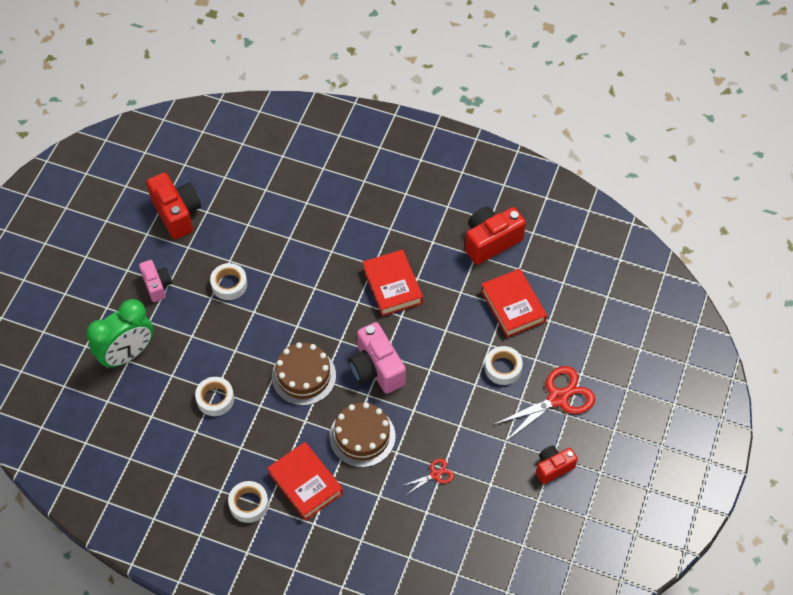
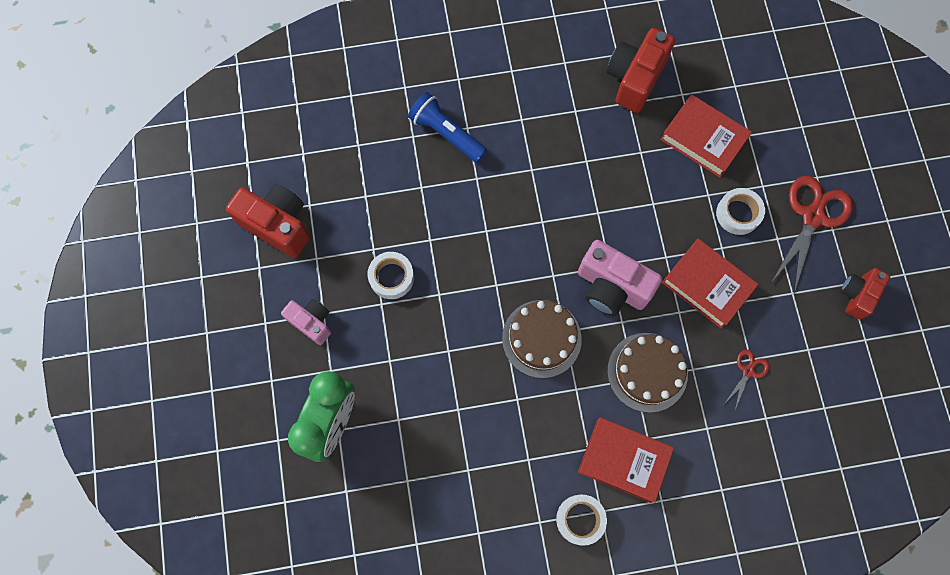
camera: 30 degrees left, 15 degrees up
white tape [195,377,234,416] -> none
red book [363,249,423,316] -> red book moved to [662,239,758,329]
none -> blue flashlight [408,92,487,163]

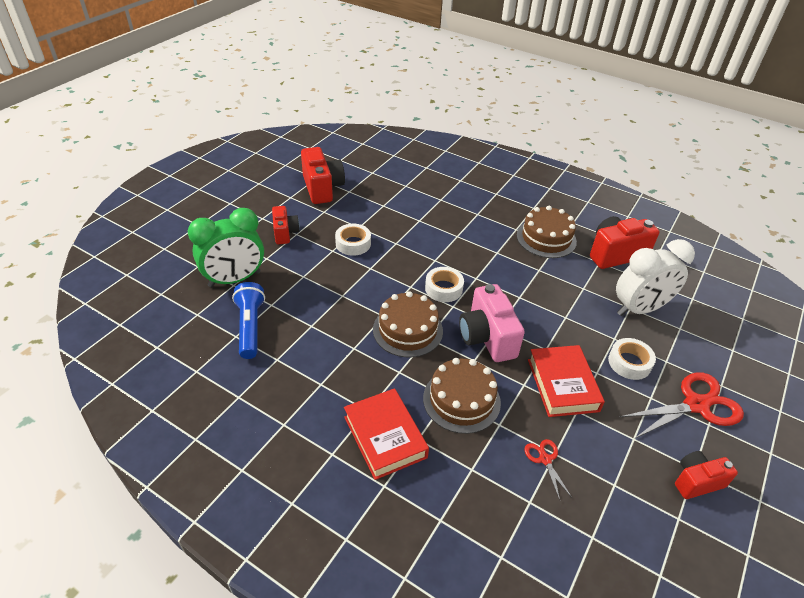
camera: 40 degrees right, 30 degrees down
pink camera [281,299,331,345] -> red camera [272,206,300,244]
blue flashlight [408,92,487,163] -> blue flashlight moved to [232,282,265,359]
white tape [556,495,607,546] -> white tape moved to [425,267,464,302]
red book [660,94,752,178] -> white clock [616,239,695,316]
red scissors [724,350,769,412] -> red scissors turned 90 degrees counterclockwise [524,439,572,500]
none -> brown cake [517,206,577,258]

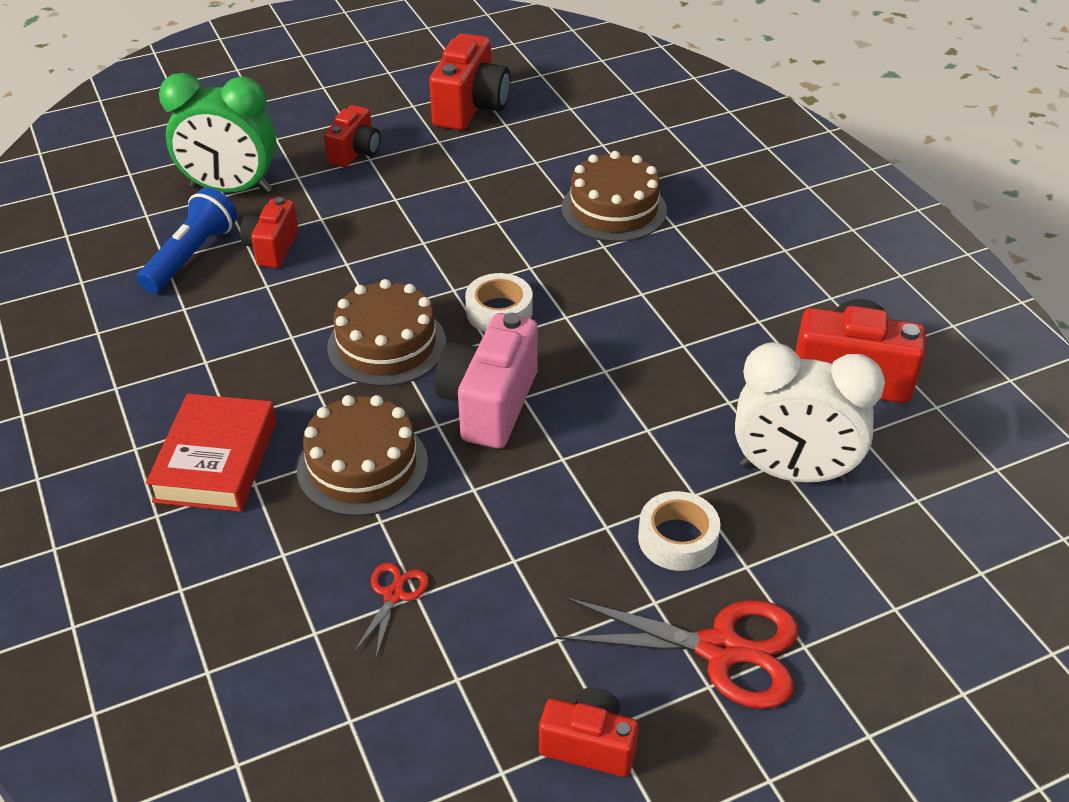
camera: 35 degrees right, 0 degrees up
white tape [335,224,371,256] -> none
brown cake [517,206,577,258] -> brown cake moved to [562,151,667,242]
red book [528,345,605,417] -> none
none -> red camera [240,197,298,268]

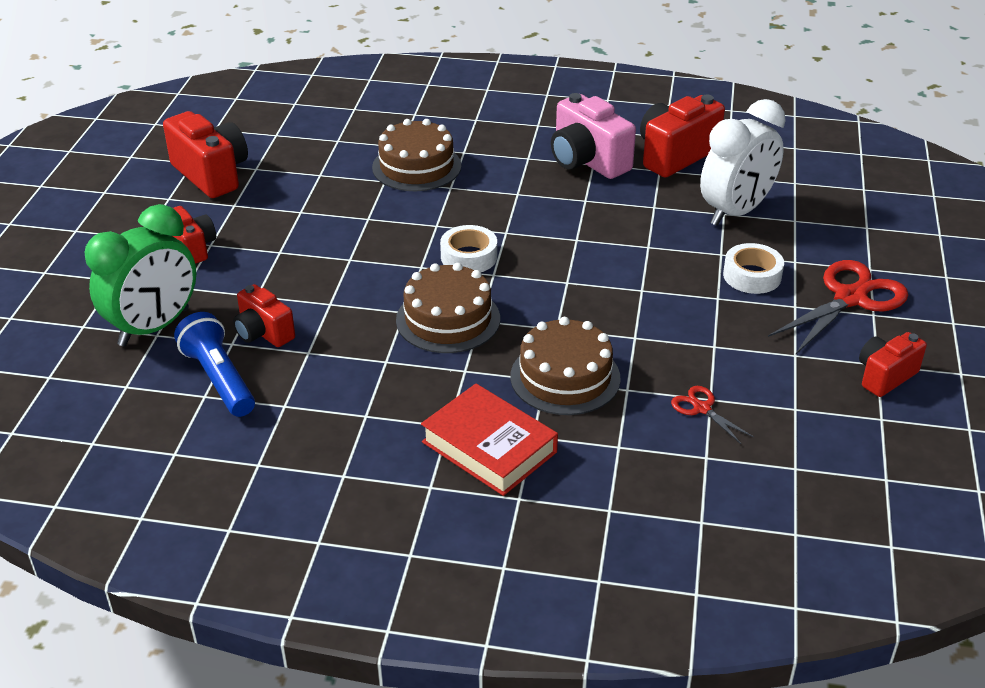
camera: 55 degrees left, 5 degrees down
pink camera [435,313,538,449] -> pink camera moved to [551,93,636,179]

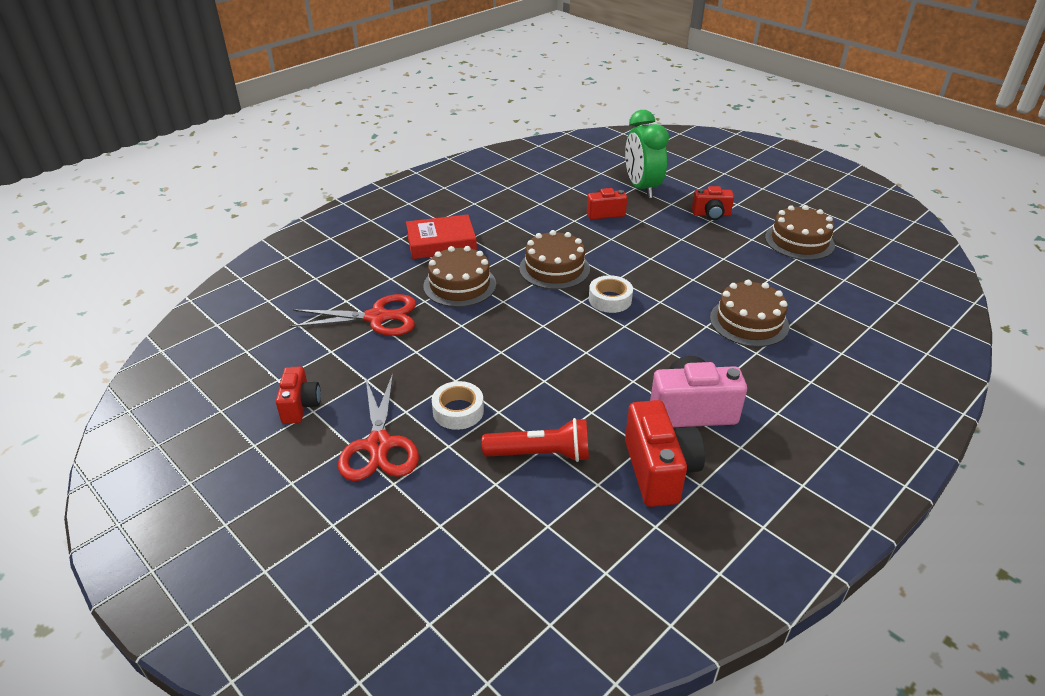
camera: 125 degrees right, 0 degrees up
red camera [163,111,248,198] -> brown cake [765,205,835,260]
blue flashlight [174,312,255,417] -> none
red scissors [671,386,754,444] -> red scissors [289,294,416,336], size x2.05
white clock [700,99,786,226] -> red flashlight [482,418,589,462]

